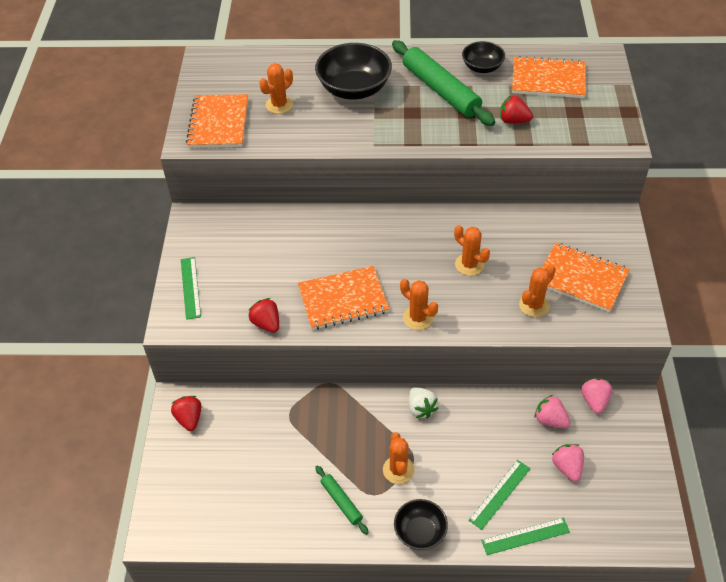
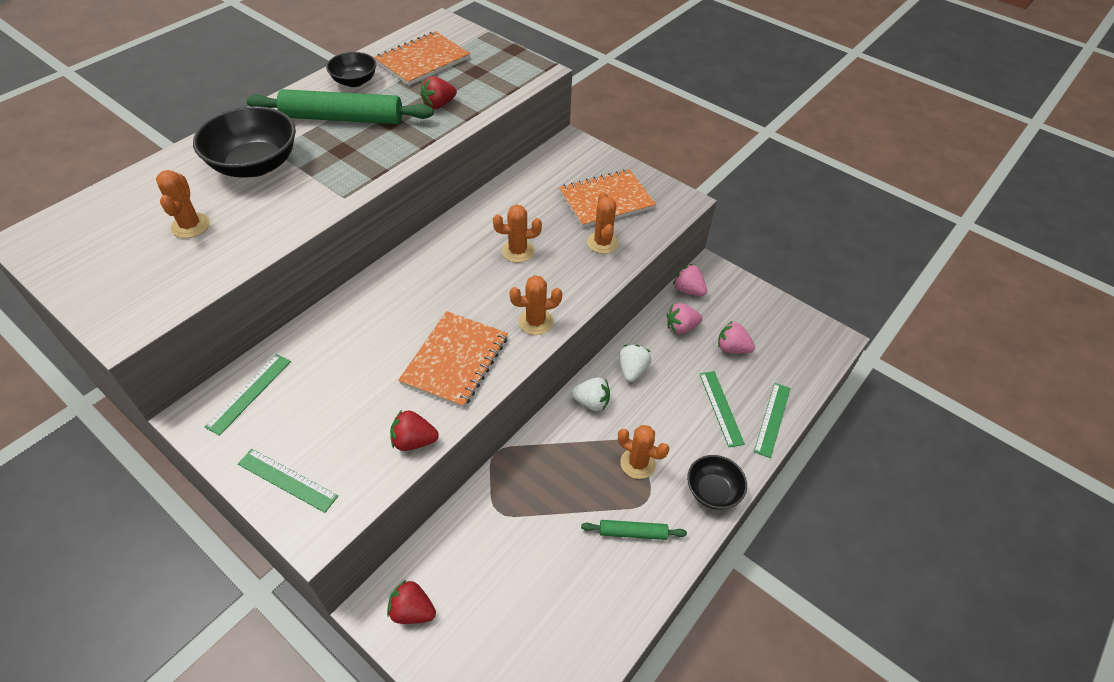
camera: 55 degrees left, 0 degrees up
orange notebook [186,94,248,148] -> none
none -> green ruler [205,354,291,436]
none -> white strawberry [619,345,651,382]

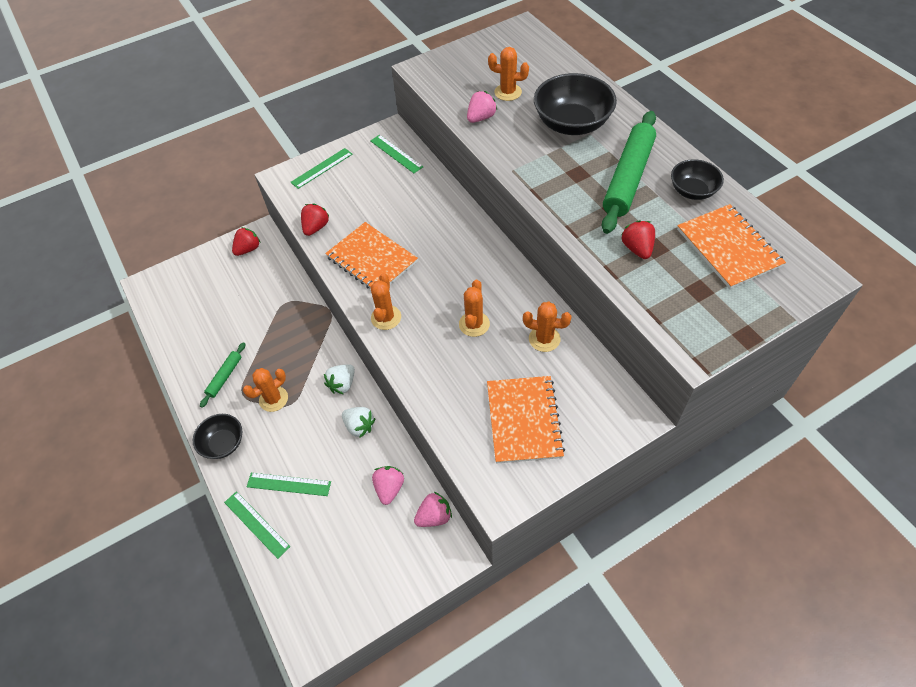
camera: 115 degrees right, 5 degrees up
orange cactus [587,192,619,254] -> orange cactus moved to [523,302,571,352]
pink strawberry [718,321,755,353] -> pink strawberry moved to [467,91,497,123]

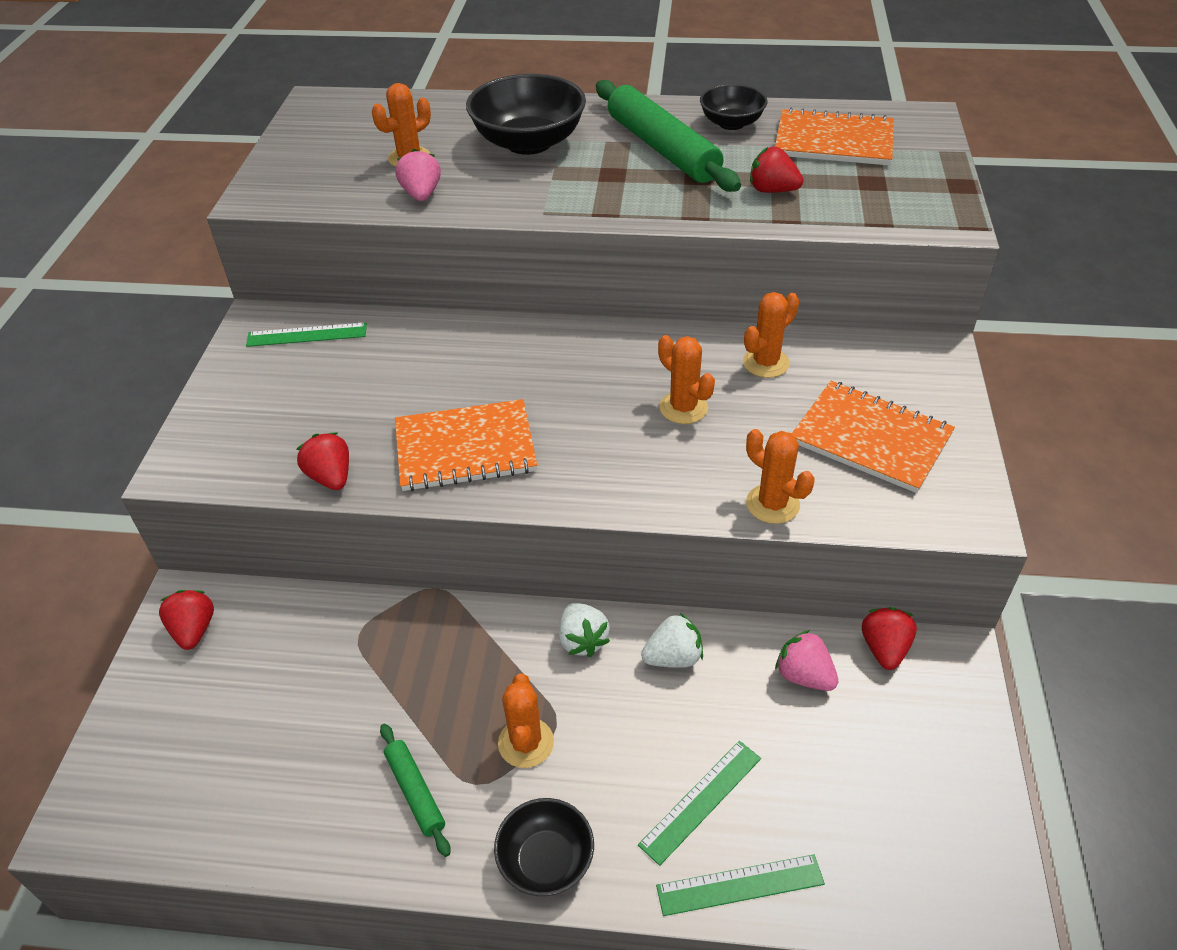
camera: 55 degrees left, 10 degrees down
green ruler [290,148,353,189] -> none
orange cactus [370,273,401,330] -> orange cactus moved to [746,429,814,524]
pink strawberry [414,492,452,527] -> red strawberry [862,607,917,670]

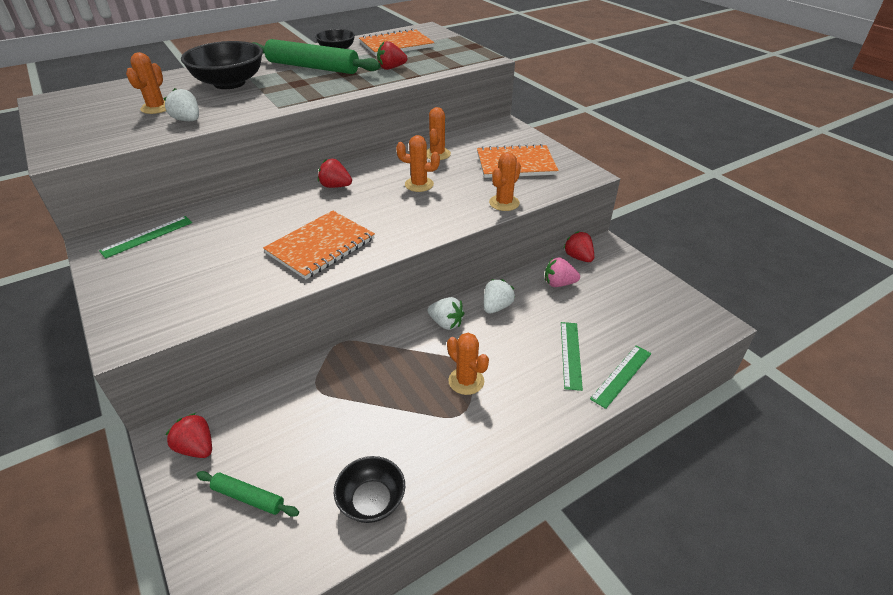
camera: 40 degrees left, 5 degrees down
red strawberry [297,433,349,490] -> red strawberry moved to [318,159,352,188]
green rolling pin [380,724,451,857] -> green rolling pin moved to [196,471,299,517]
pink strawberry [395,148,441,201] -> white strawberry [164,88,199,121]
black bowl [494,798,594,896] -> black bowl moved to [334,456,405,523]
orange cactus [746,429,814,524] -> orange cactus turned 60 degrees counterclockwise [489,152,521,211]

